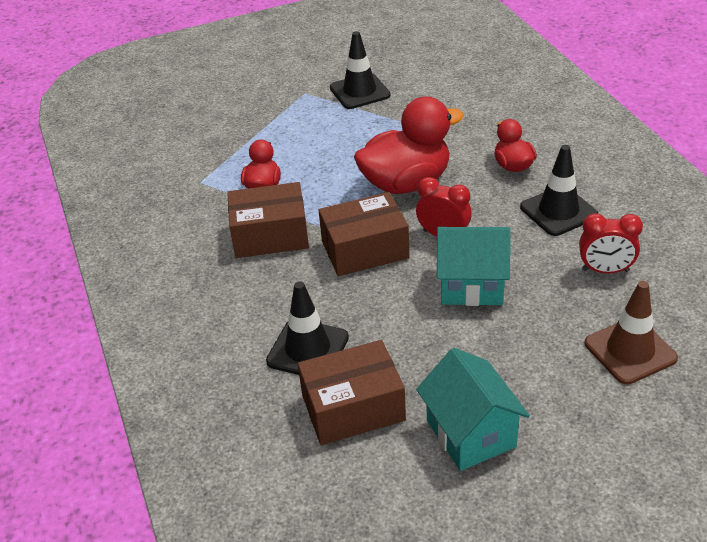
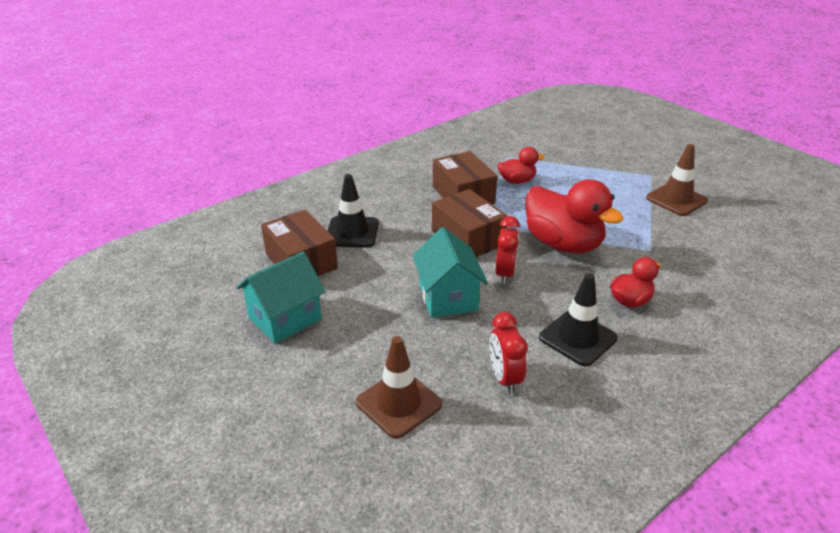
camera: 70 degrees right, 5 degrees down
black traffic cone [330,31,391,109] -> brown traffic cone [646,144,708,216]

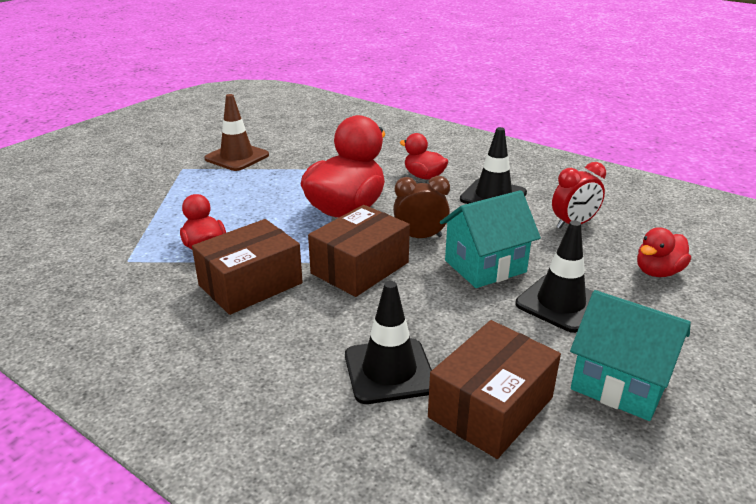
camera: 105 degrees left, 5 degrees down
brown traffic cone [356,336,442,439] -> red duck [637,227,691,277]
red clock [496,216,520,284] -> brown clock [393,176,450,238]
none -> black traffic cone [515,220,593,333]

